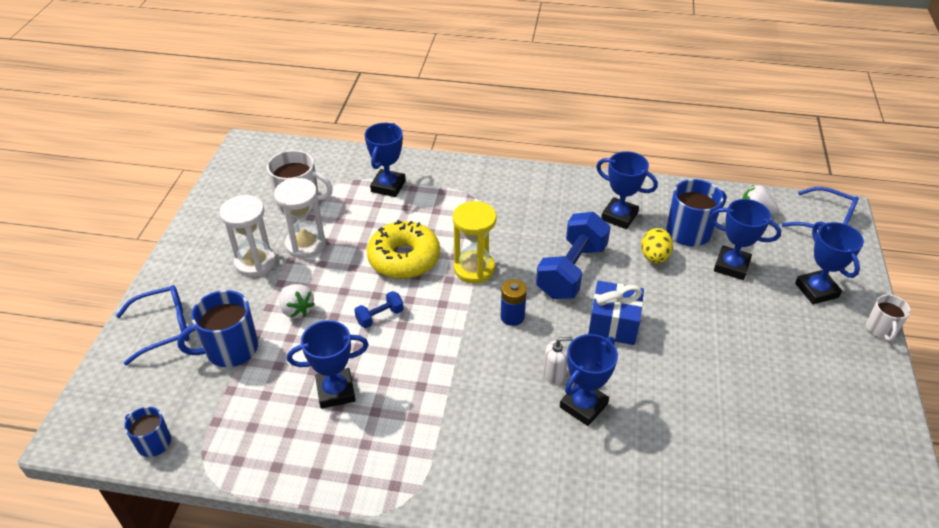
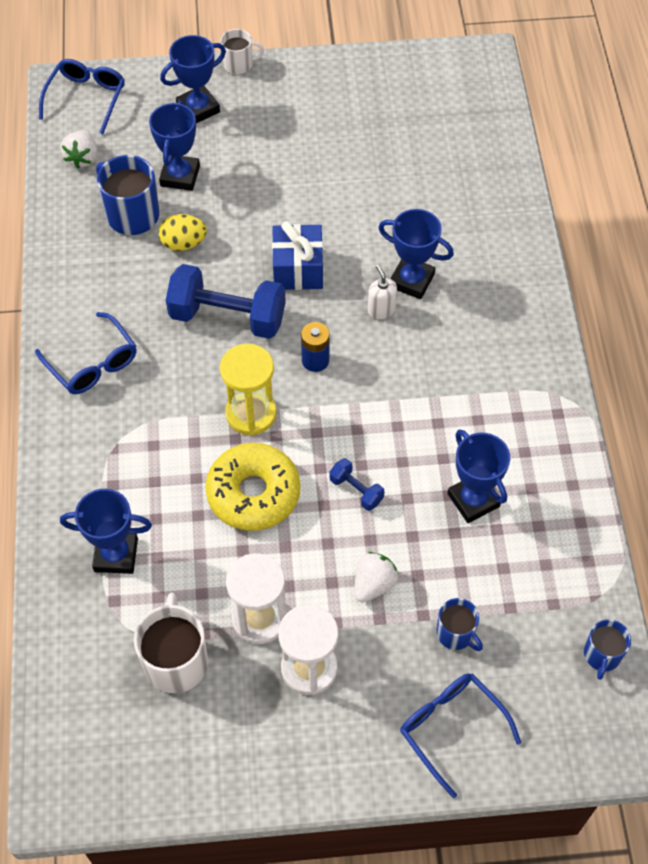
camera: 105 degrees left, 15 degrees up
blue mug [177,290,258,367] -> blue mug [436,598,483,651], size x0.60
blue trophy [596,151,658,229] -> none
none -> blue glasses [35,312,137,394]

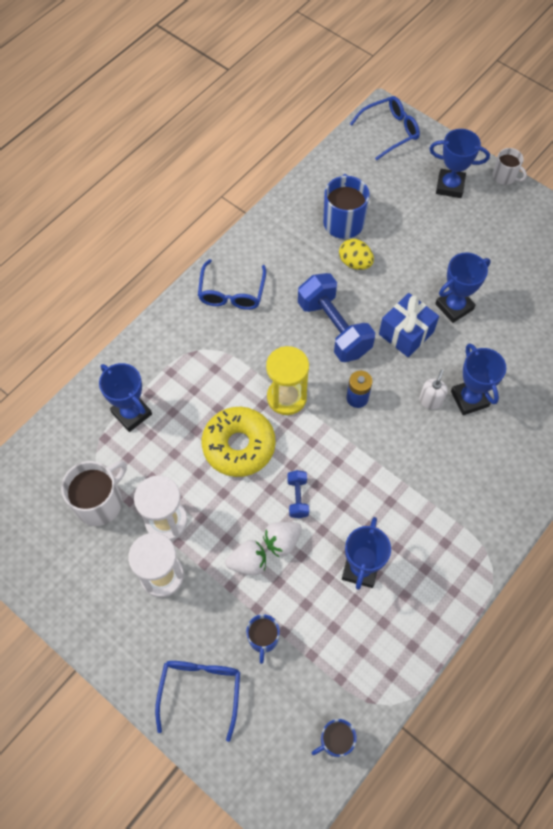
camera: 45 degrees right, 5 degrees up
white strawberry [61,130,97,169] -> white strawberry moved to [263,522,302,558]
blue trophy [149,101,200,191] -> blue trophy moved to [435,253,491,323]

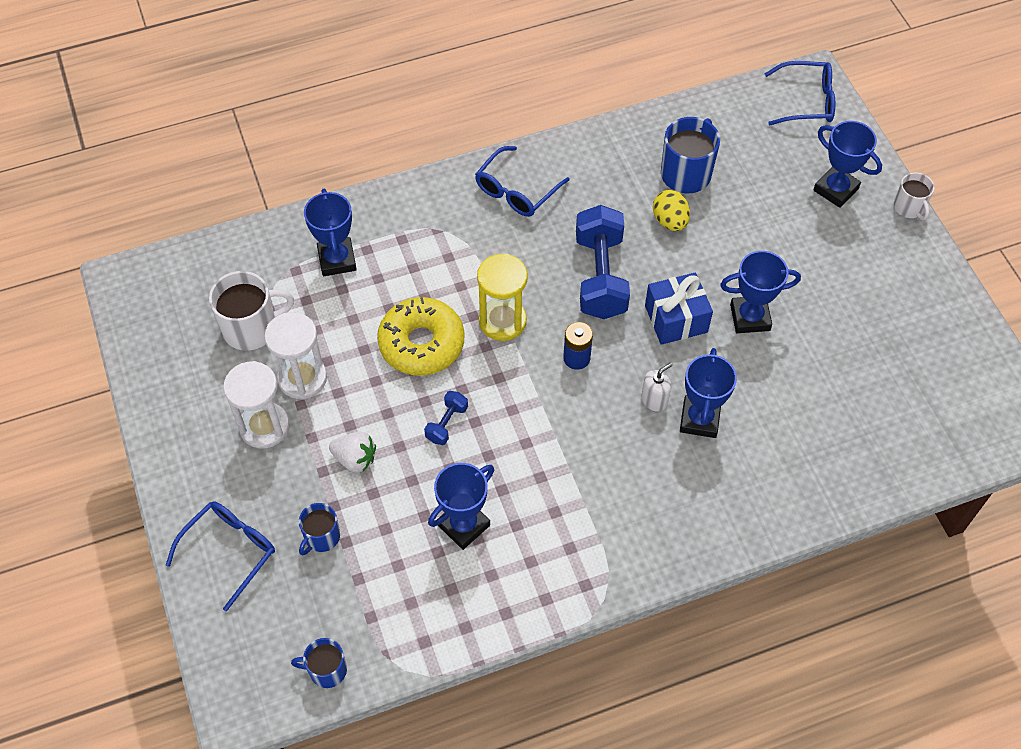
camera: 30 degrees right, 5 degrees down
white strawberry [263,522,302,558] -> none

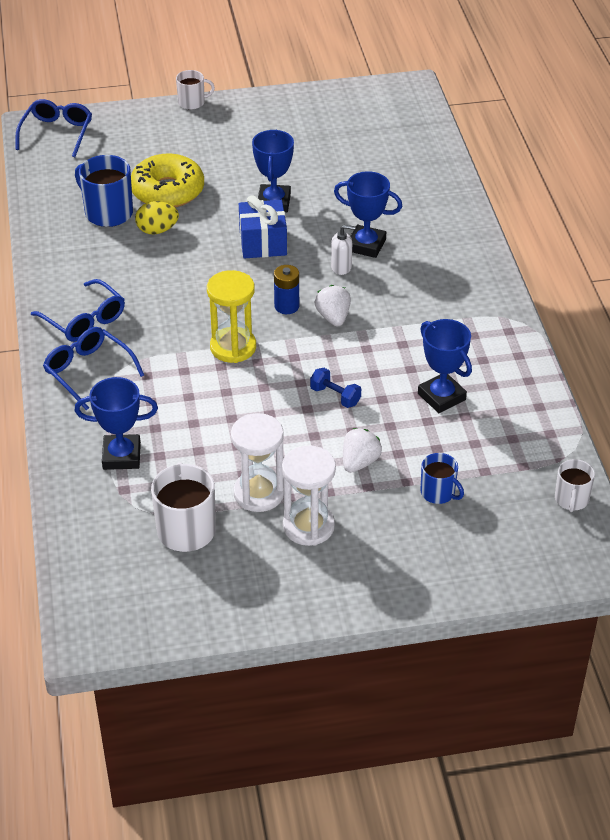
camera: 80 degrees left, 15 degrees down
blue glasses [166,501,275,611] -> blue glasses moved to [43,327,144,411]
blue mug [291,638,347,688] -> white mug [555,459,595,512]
yellow donut [377,297,464,376] -> yellow donut moved to [131,154,204,207]
blue dumbbell [576,205,630,319] -> none
white soap dispenser [641,363,672,412] -> white soap dispenser turned 120 degrees clockwise [331,225,355,275]
blue trophy [813,121,882,208] -> none
none -> white strawberry [314,285,351,327]

